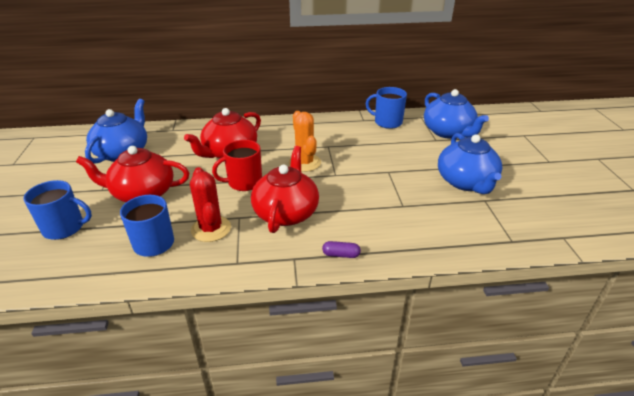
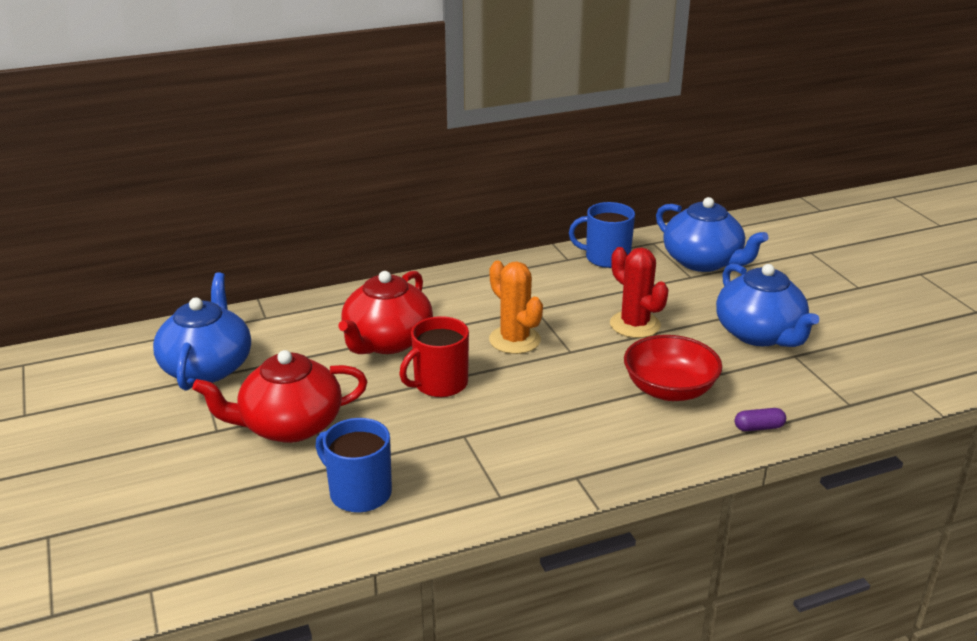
camera: 15 degrees left, 5 degrees down
blue mug [23,180,92,240] -> none
red cactus [190,167,231,242] -> red cactus moved to [610,247,669,338]
red teapot [251,146,319,233] -> none
purple capsule [322,241,361,258] -> purple capsule moved to [735,408,786,431]
none -> red bowl [624,335,722,401]

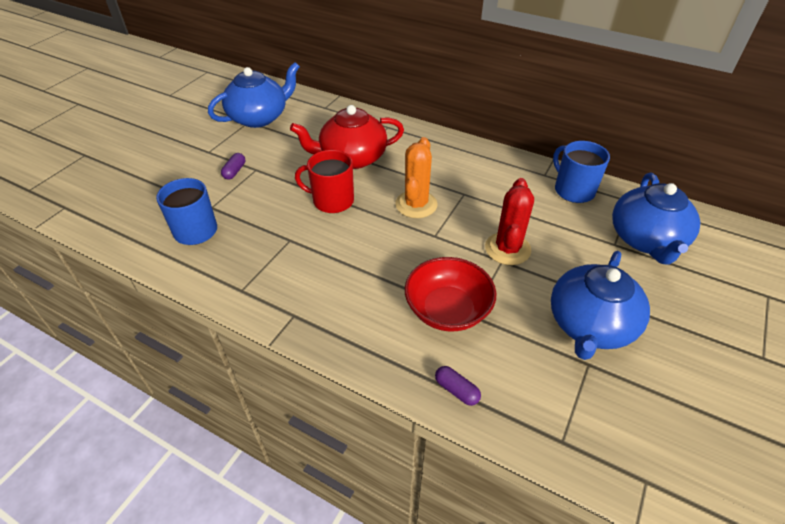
camera: 50 degrees right, 15 degrees up
red teapot [192,350,368,443] -> purple capsule [221,153,245,180]

